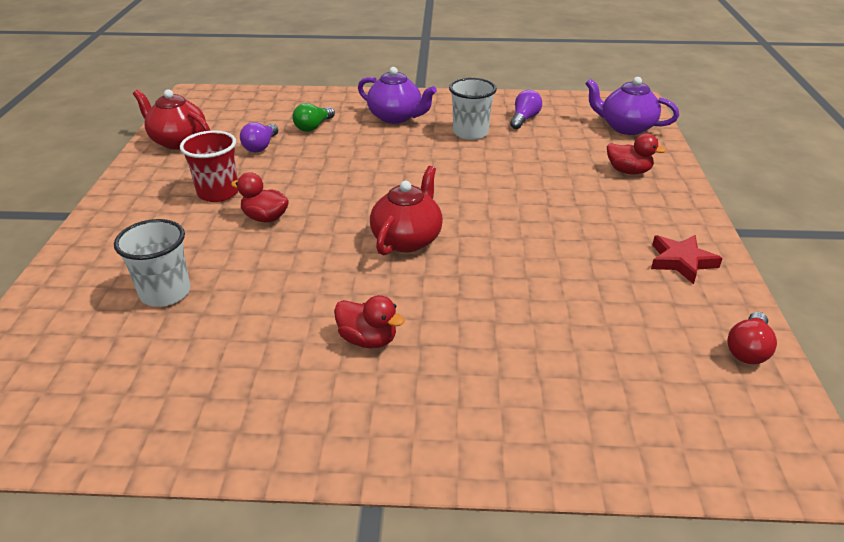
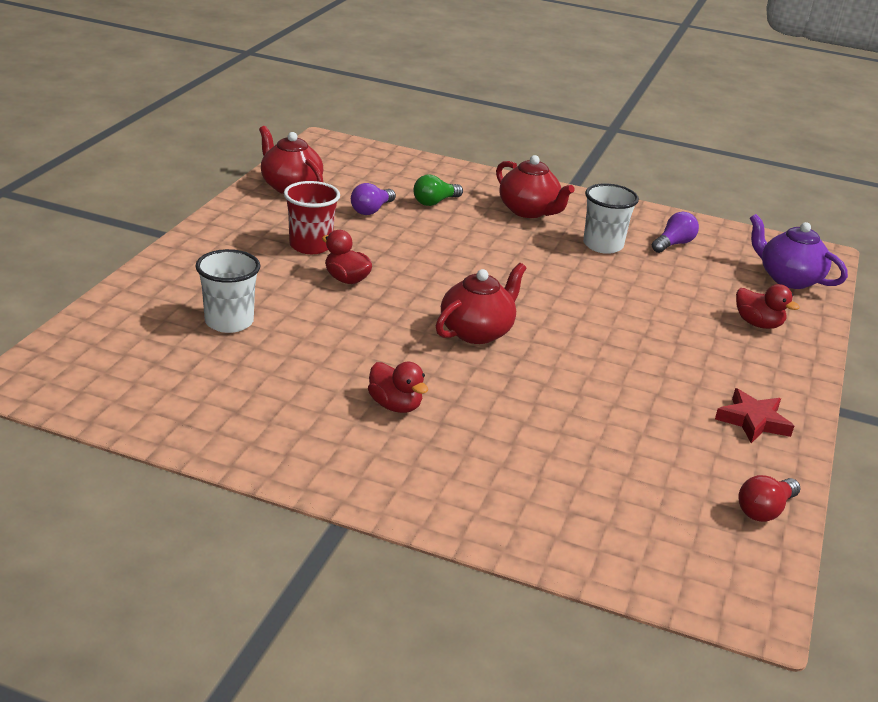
camera: 15 degrees right, 5 degrees down
purple teapot [358,67,437,124] -> red teapot [496,155,575,218]

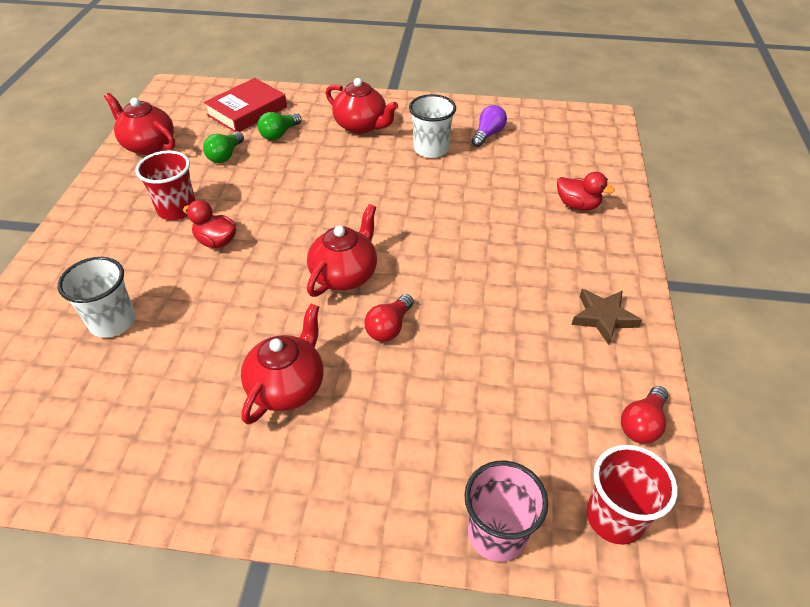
camera: 10 degrees left, 15 degrees up
purple light bulb [351,183,396,215] -> green light bulb [203,132,244,163]
red duck [368,362,428,413] -> red teapot [241,303,324,425]
red star [715,388,794,443] -> brown star [572,289,642,345]
purple teapot [750,214,848,289] -> none
none -> red book [203,78,287,132]
none -> red light bulb [365,294,414,342]
none -> pink cup [464,461,548,562]
none -> red cup [586,445,678,545]

